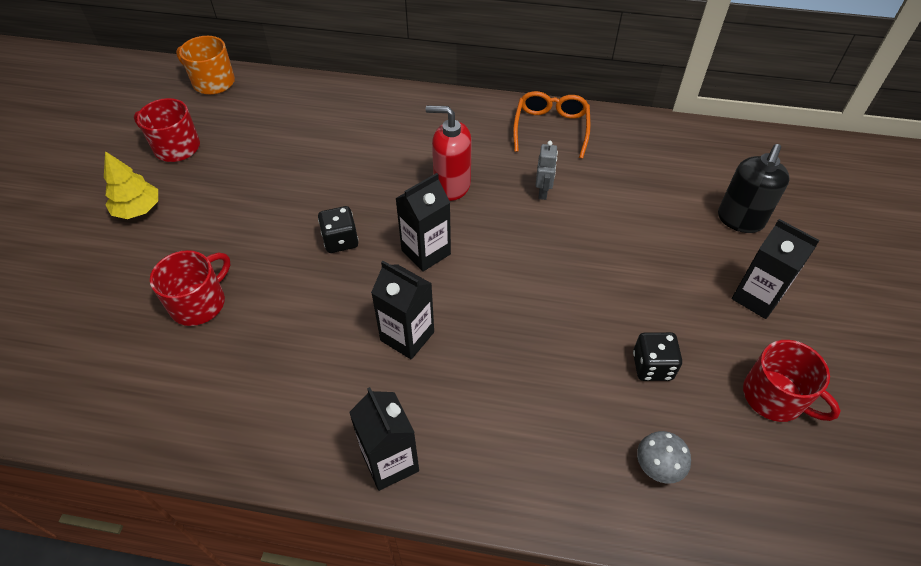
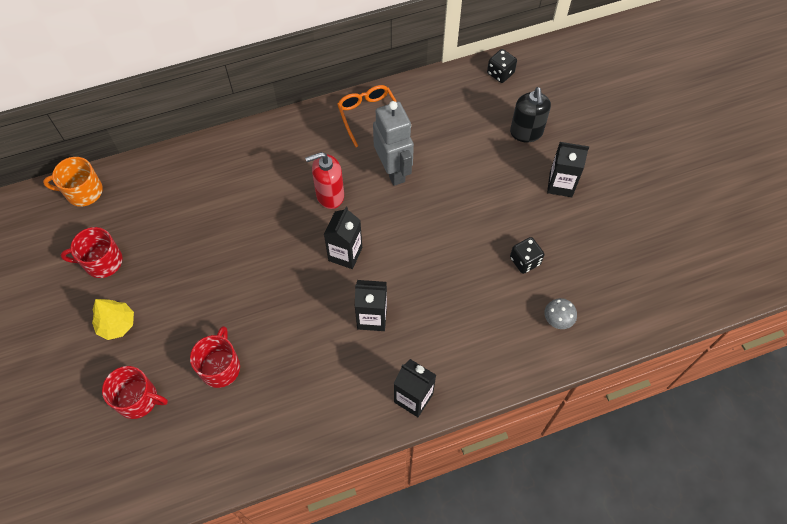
camera: 30 degrees left, 10 degrees up
black dice [318,206,358,253] -> black dice moved to [487,49,517,83]
grey robot [535,141,558,200] -> grey robot [373,101,414,186], size x2.17
red mug [743,340,841,422] -> red mug moved to [102,366,168,419]

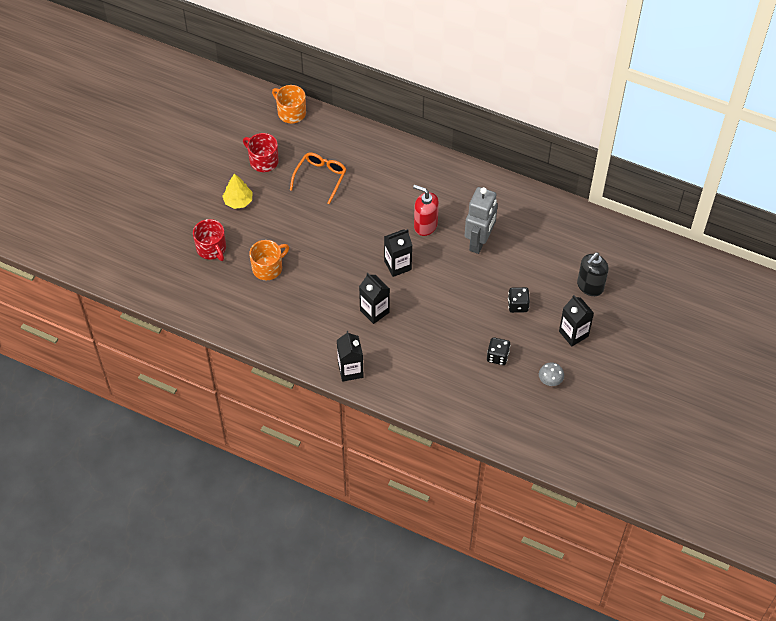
camera: 45 degrees right, 5 degrees down
red mug [190,326,240,388] -> orange mug [249,240,289,280]
orange glasses [337,85,397,147] -> orange glasses moved to [290,153,347,204]
black dice [487,49,517,83] -> black dice moved to [508,287,530,313]
grey mushroom [544,298,577,329] -> grey mushroom moved to [539,362,564,386]

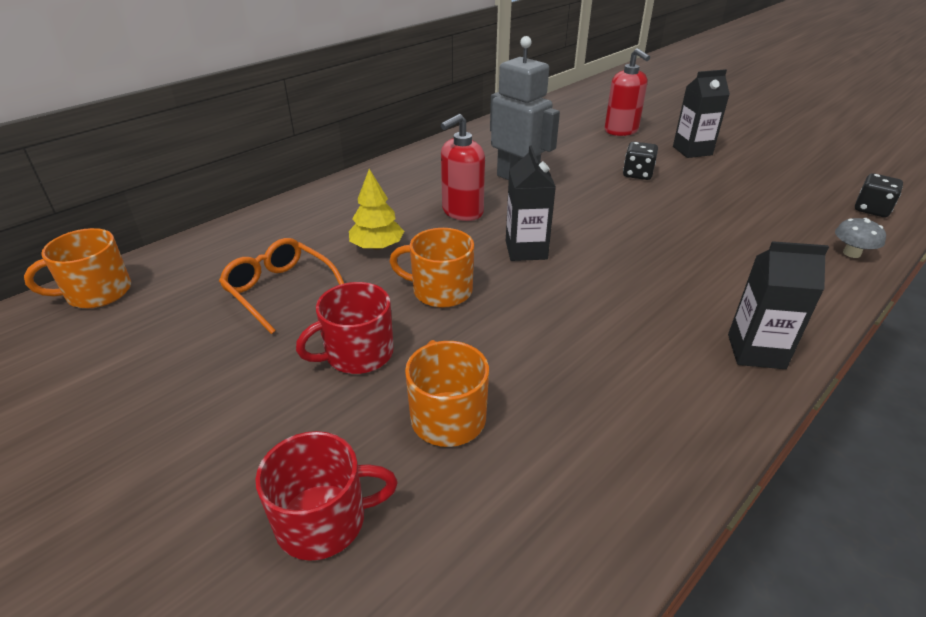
camera: 70 degrees left, 20 degrees down
yellow tree [222,173,253,209] -> yellow tree moved to [349,169,404,250]
red mug [243,133,279,172] -> red mug moved to [296,282,394,374]
black carton [359,273,390,324] -> none
black dice [487,337,510,365] -> black dice moved to [855,173,903,217]
grey mushroom [539,362,564,386] -> grey mushroom moved to [835,218,886,258]
black soap dispenser [577,252,609,296] -> red soap dispenser [605,48,650,136]
none -> orange mug [389,228,474,308]

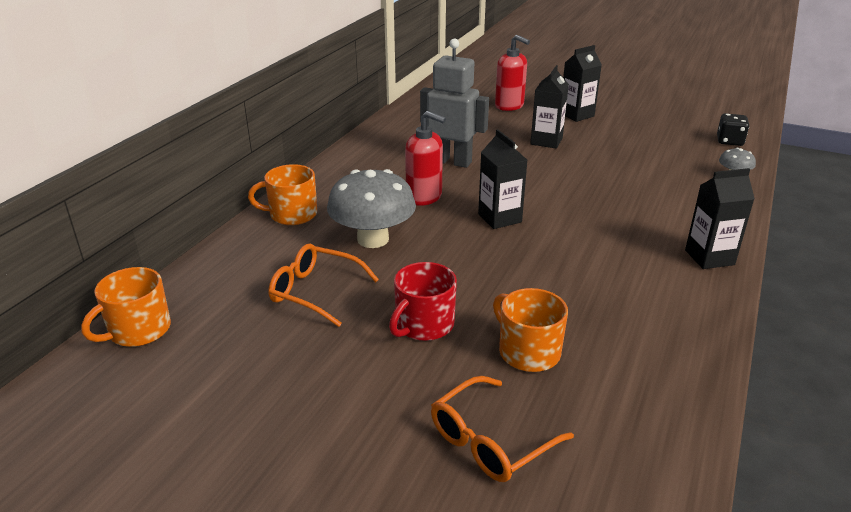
camera: 20 degrees left, 5 degrees down
red mug [255,431,398,561] -> orange glasses [431,376,574,482]
yellow tree [349,169,404,250] -> grey mushroom [327,169,416,248]
orange mug [389,228,474,308] -> orange mug moved to [248,164,317,225]
red soap dispenser [441,114,485,221] -> red soap dispenser turned 90 degrees counterclockwise [405,111,446,206]
black dice [623,142,658,180] -> black carton [530,65,569,149]

